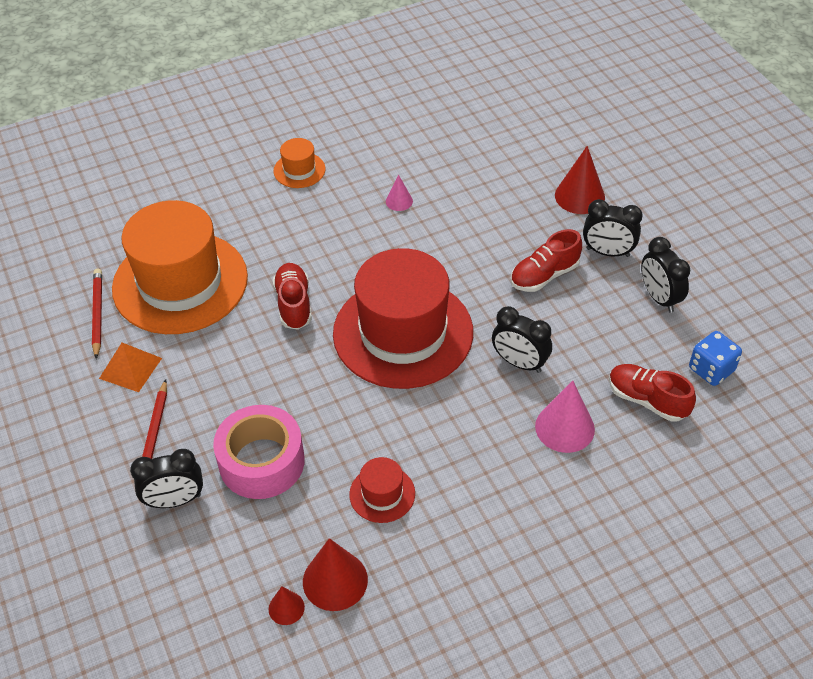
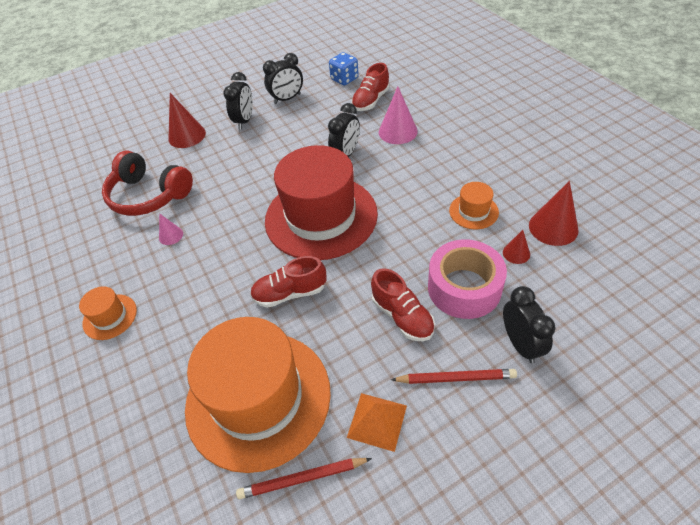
camera: 90 degrees left, 0 degrees up
red cone [269,586,305,625] -> red cone moved to [503,230,530,264]
red hat [349,457,415,523] -> orange hat [449,182,499,229]
red shoe [510,229,582,292] -> red shoe moved to [371,268,435,341]
none -> red headphones [102,151,193,216]

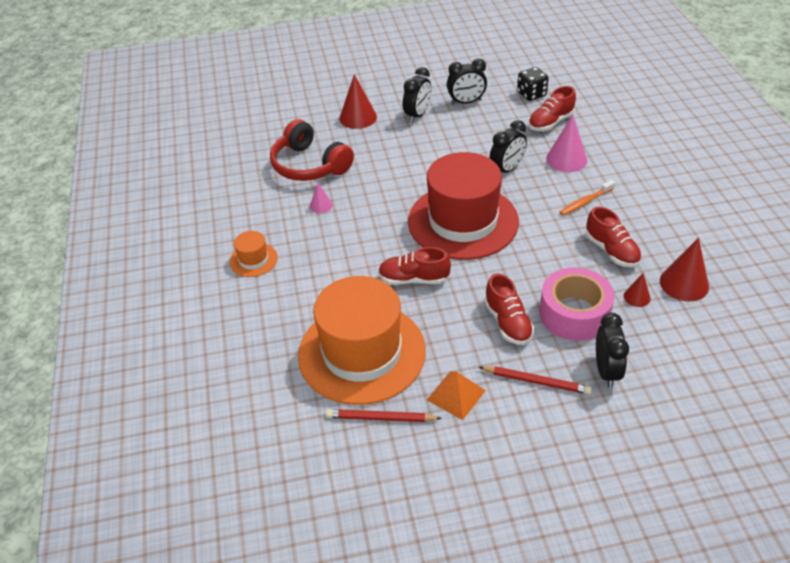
camera: 15 degrees right, 5 degrees down
blue dice [329,52,359,85] -> black dice [517,67,549,101]
orange hat [449,182,499,229] -> red shoe [586,207,642,267]
none -> orange toothbrush [559,180,615,216]

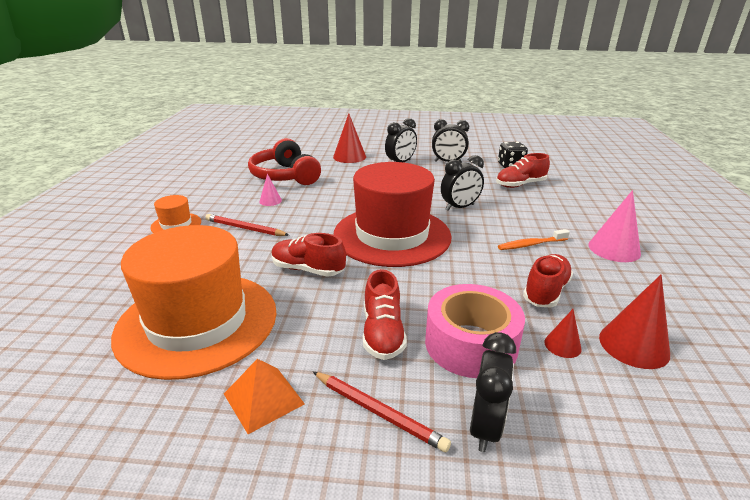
camera: 15 degrees right, 15 degrees down
red pencil [326,409,442,422] -> red pencil moved to [205,214,289,236]
pink cone [546,115,587,172] -> pink cone moved to [588,190,641,262]
red shoe [586,207,642,267] -> red shoe turned 135 degrees counterclockwise [523,254,573,307]

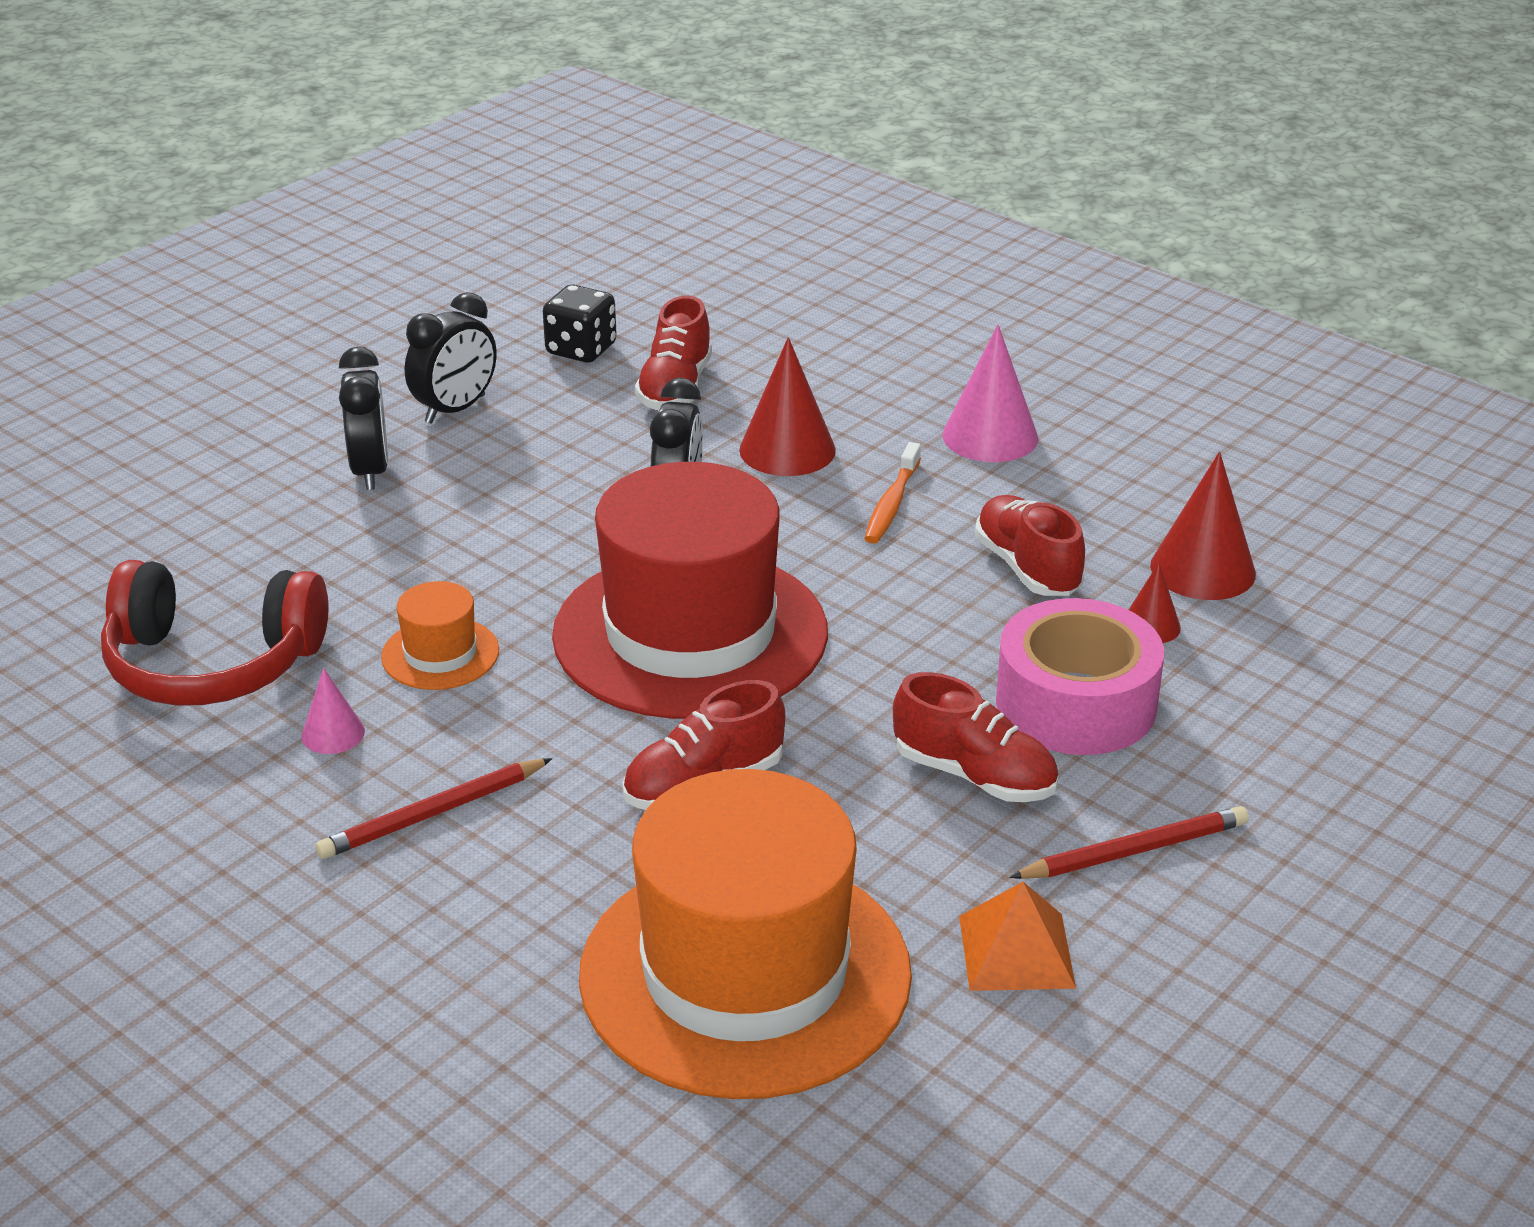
camera: 55 degrees left, 5 degrees up
orange hat [150,195,201,233] -> orange hat moved to [381,581,499,690]
red cone [333,113,366,163] -> red cone moved to [739,337,836,476]
black clock [470,332,516,452] -> none

